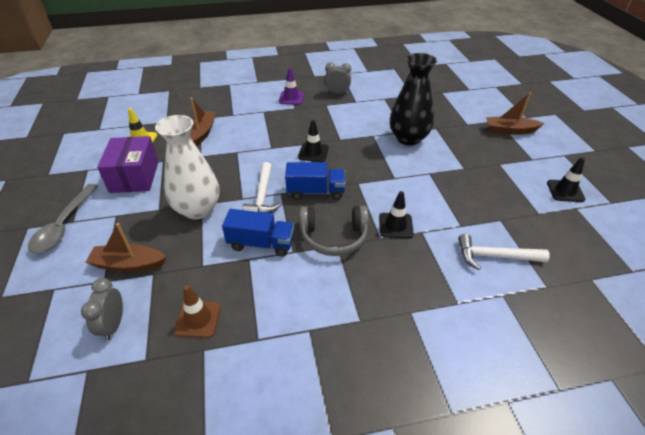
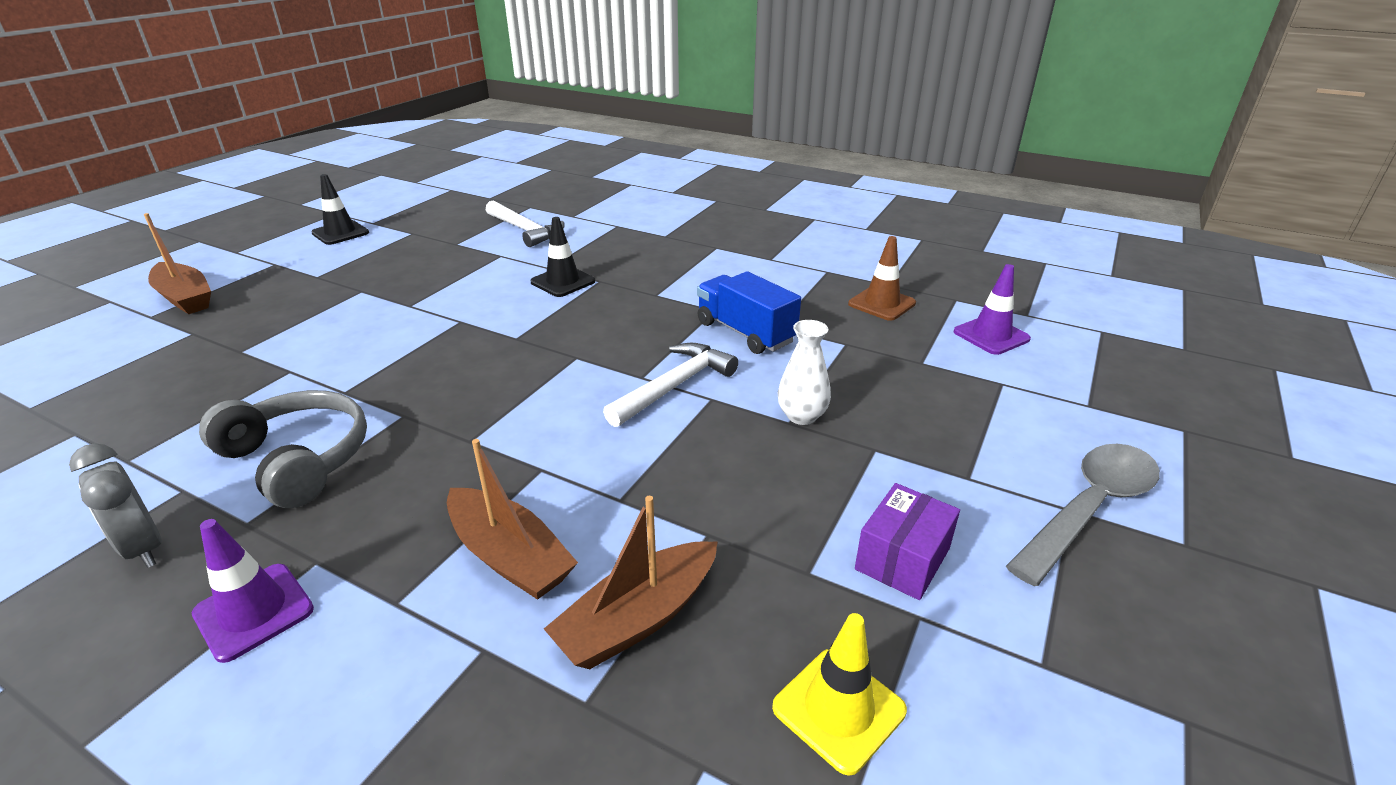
camera: 140 degrees left, 10 degrees down
grey clock [81,278,123,341] -> purple traffic cone [954,264,1031,355]
brown boat [85,223,166,272] -> brown boat moved to [447,439,578,600]
purple box [97,136,159,193] -> purple box [855,483,960,600], size x0.60
white vase [155,115,220,219] -> white vase [778,320,831,425], size x0.49
blue truck [285,162,345,200] -> none
black traffic cone [298,120,329,162] -> none
grey headphones [300,206,369,256] -> grey headphones moved to [199,390,367,508]
black vase [390,53,437,146] -> none

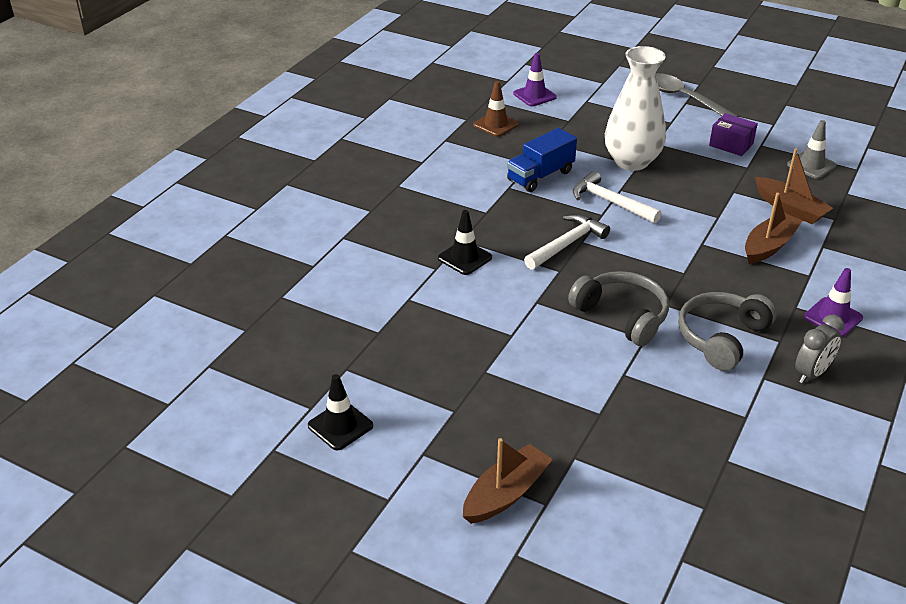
camera: 90 degrees left, 5 degrees up
white hammer [486,201,565,247] -> white hammer moved to [524,214,610,270]
yellow traffic cone [772,613,907,776] -> grey traffic cone [787,120,836,179]
white vase [778,320,831,425] -> white vase [605,46,666,171], size x2.05
none -> grey headphones [568,271,669,346]

